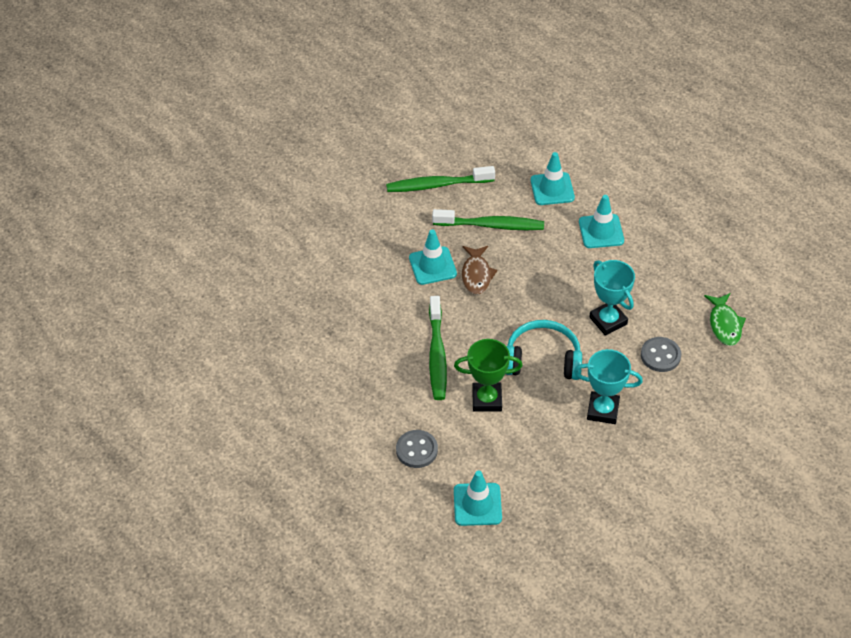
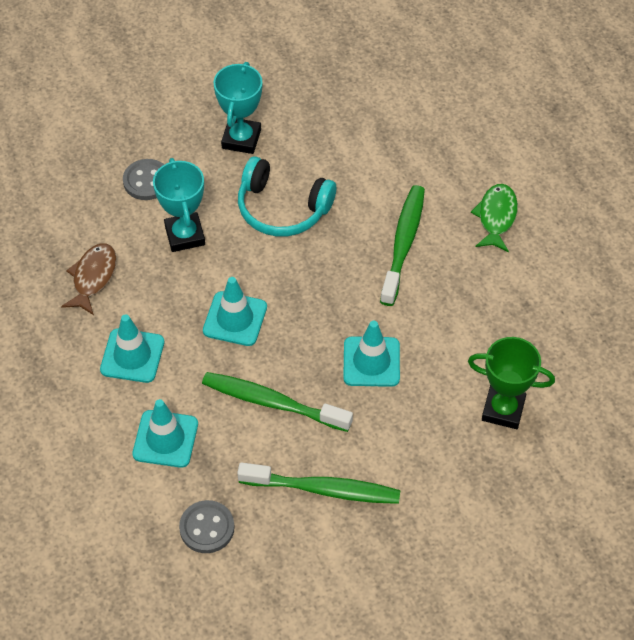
camera: 165 degrees left, 5 degrees up
grey button [396,430,438,468] -> grey button moved to [179,500,235,553]
green trophy [454,339,523,412] -> green trophy moved to [468,337,555,429]
turquoise traffic cone [454,471,502,526] -> turquoise traffic cone moved to [203,277,267,346]
brown fish [462,246,497,295] -> brown fish moved to [61,244,116,315]
turquoise trophy [574,349,643,424] -> turquoise trophy turned 75 degrees clockwise [213,62,262,154]
green fish [704,293,746,346] -> green fish moved to [471,184,518,252]

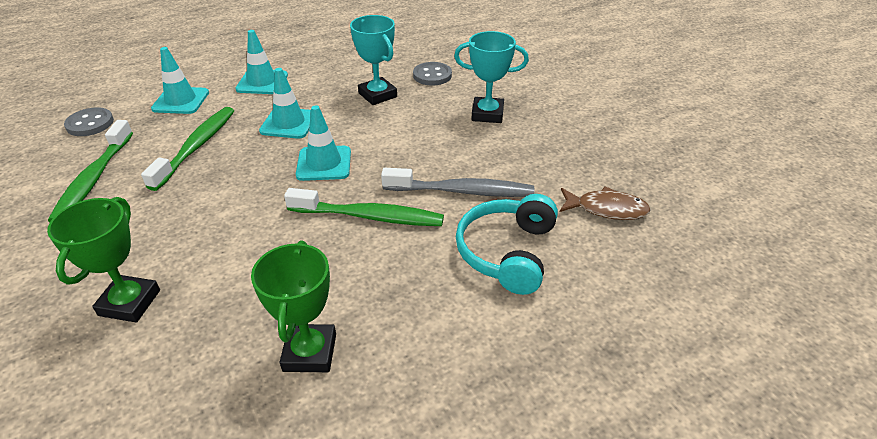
camera: 85 degrees right, 15 degrees down
brown fish [61,244,116,315] -> brown fish moved to [560,186,651,220]
turquoise trophy [153,158,205,252] -> turquoise trophy turned 75 degrees clockwise [350,15,397,105]
turquoise headphones [238,156,336,237] -> turquoise headphones moved to [456,194,558,295]
turquoise traffic cone [343,321,400,387] -> turquoise traffic cone moved to [296,105,351,181]
green fish [471,184,518,252] -> none
none -> green trophy [251,241,336,372]
none -> grey toothbrush [381,168,534,197]

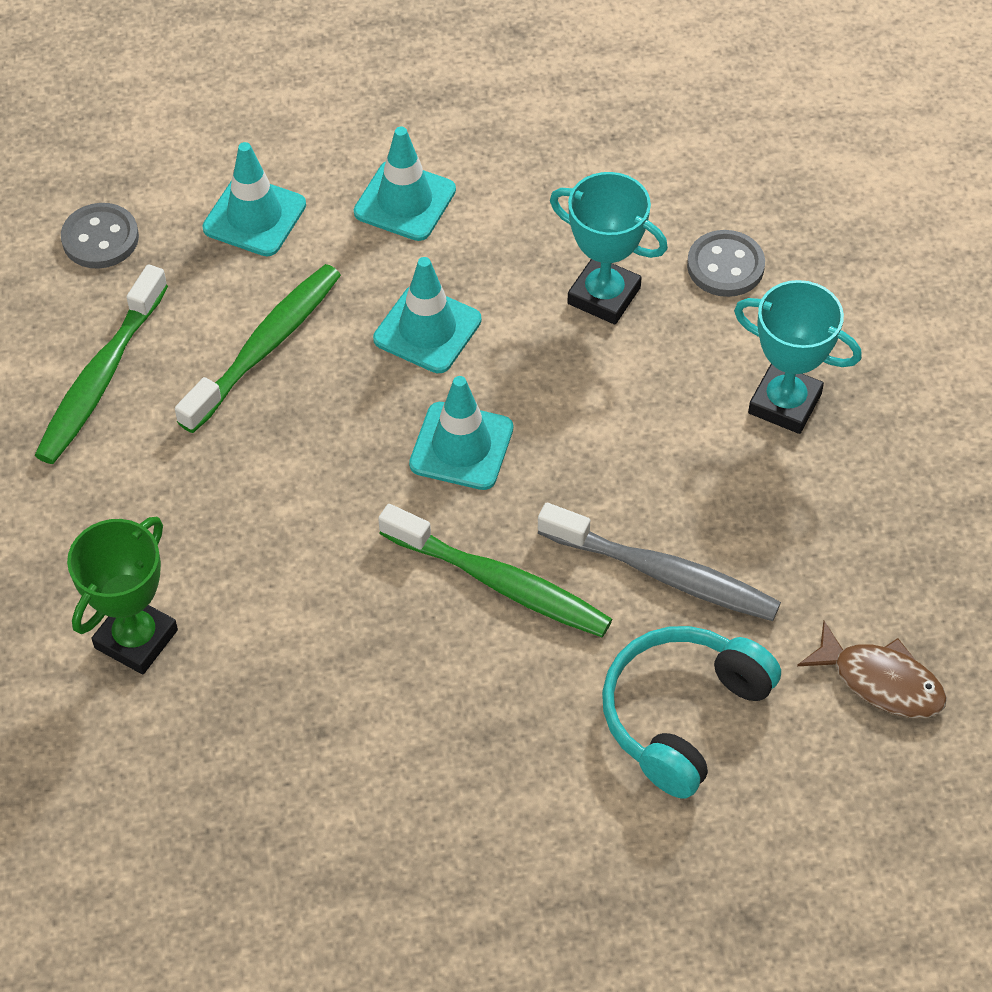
camera: 20 degrees right, 15 degrees up
green trophy [251,241,336,372] -> none
turquoise trophy [350,15,397,105] -> turquoise trophy turned 45 degrees counterclockwise [550,172,668,325]

